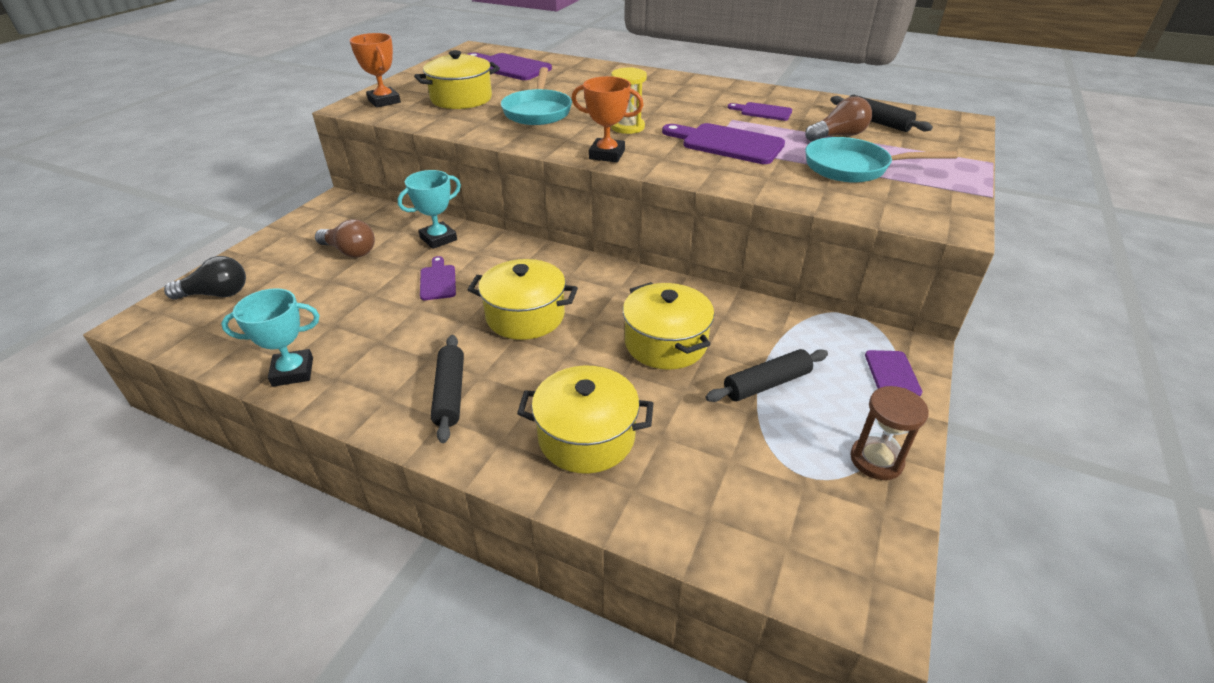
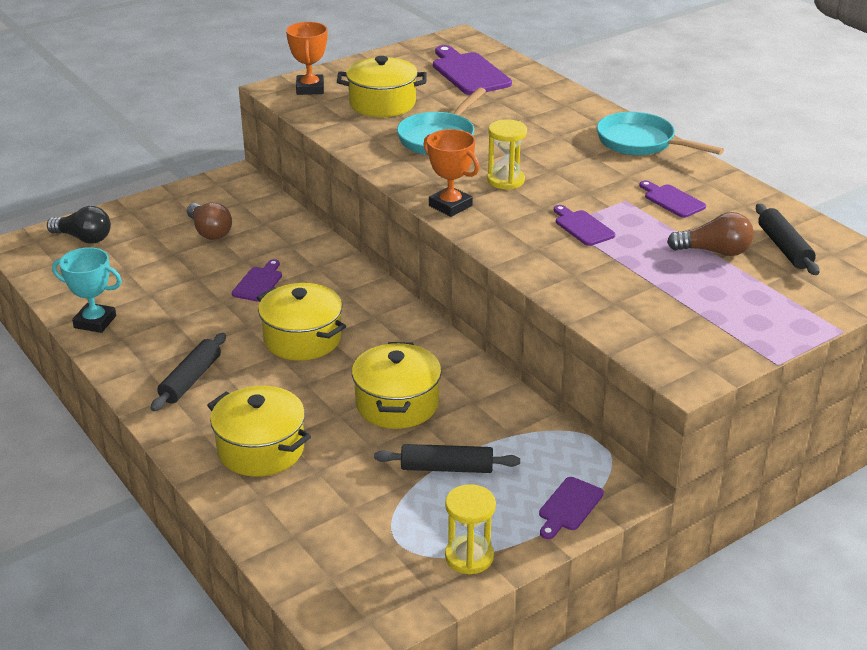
camera: 30 degrees right, 5 degrees down
turquoise trophy [398,170,461,249] -> none
purple cutting board [662,123,785,164] -> purple cutting board [554,205,615,246], size x0.57
turquoise pan [805,137,958,183] -> turquoise pan moved to [597,112,724,156]
brown hourglass [850,386,929,480] -> yellow hourglass [445,484,496,574]

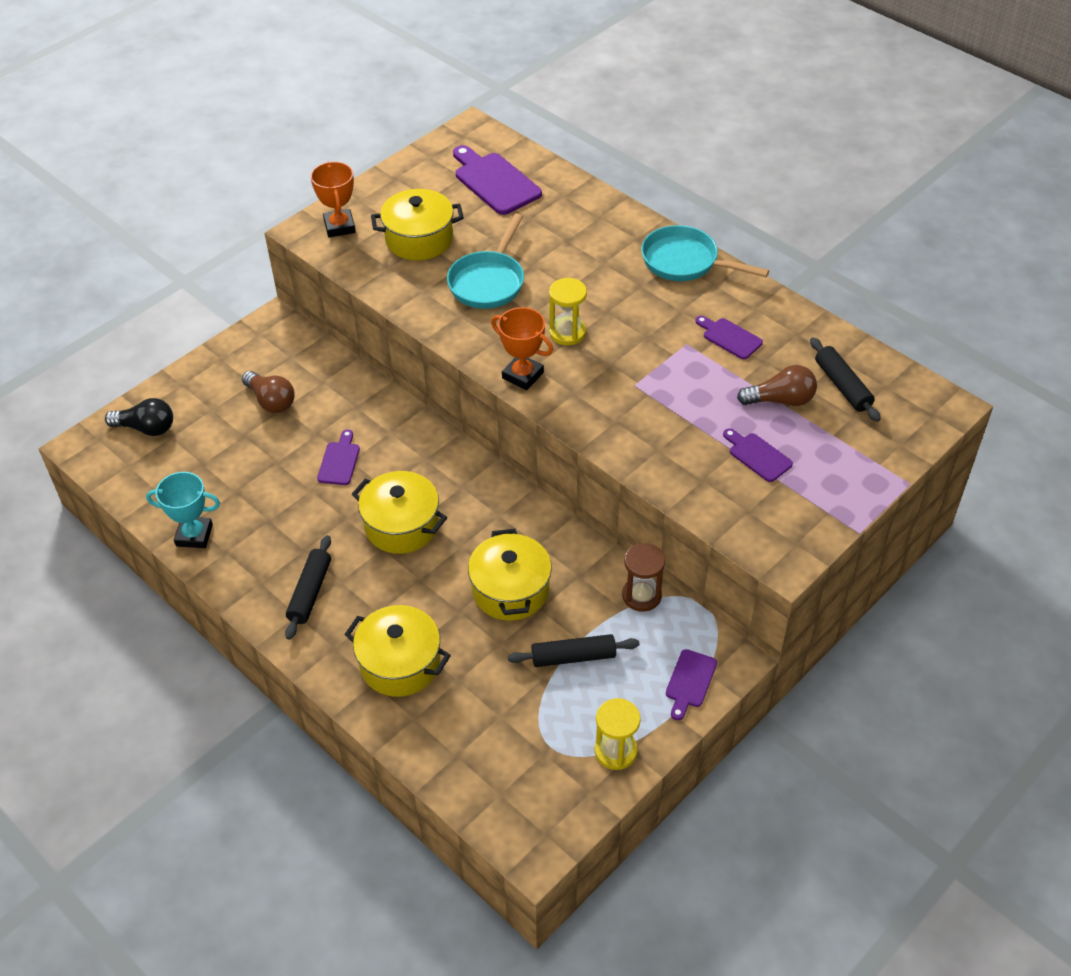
camera: 10 degrees left, 15 degrees up
purple cutting board [554,205,615,246] -> purple cutting board moved to [723,428,793,482]
none -> brown hourglass [622,543,665,612]

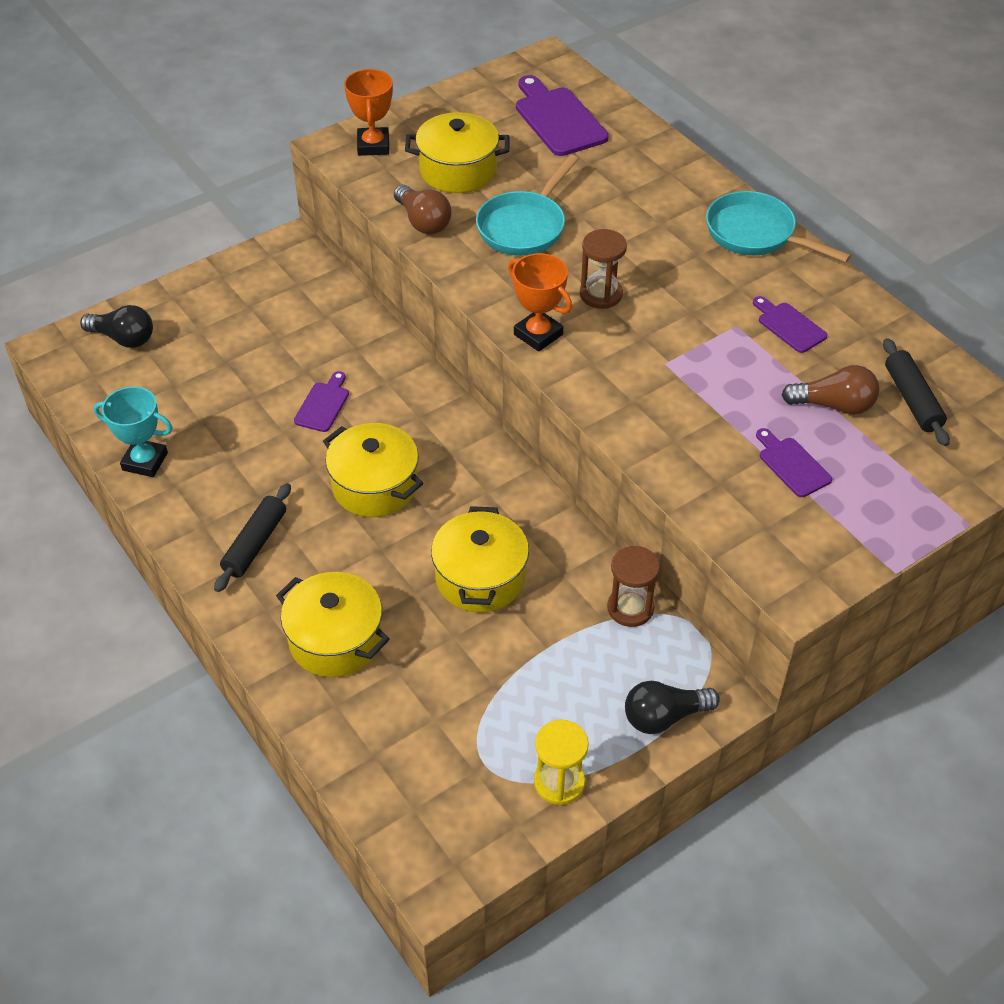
camera: 10 degrees right, 0 degrees up
brown light bulb [242,371,294,413] -> brown light bulb moved to [394,184,451,234]
black rolling pin [508,634,640,667] -> none
yellow hourglass [549,278,587,345] -> brown hourglass [580,229,627,309]
purple cutting board [666,649,717,720] -> black light bulb [625,681,720,734]

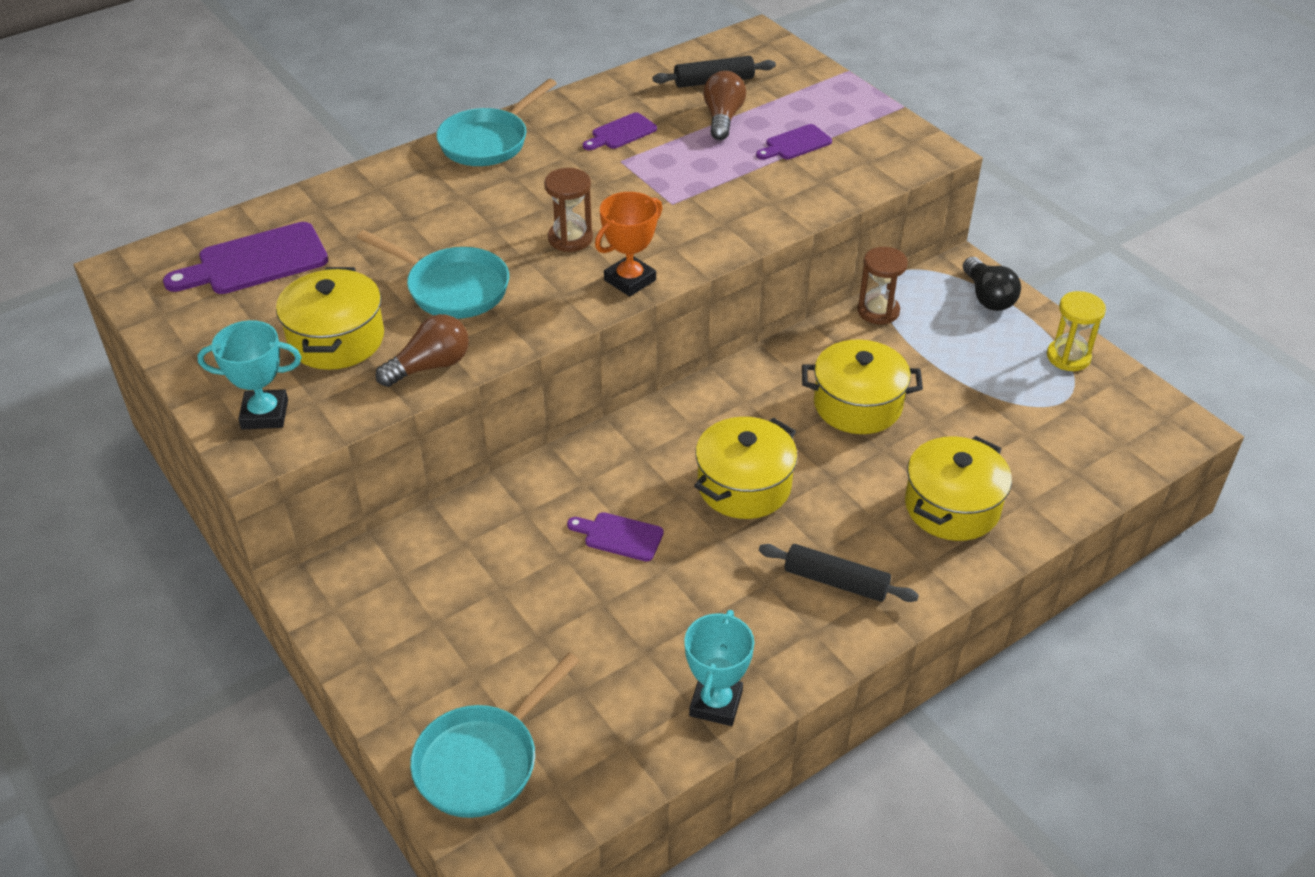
camera: 90 degrees left, 5 degrees down
black light bulb [80,305,153,348] -> turquoise pan [410,653,579,818]
orange trophy [344,69,393,156] -> turquoise trophy [197,320,301,429]

